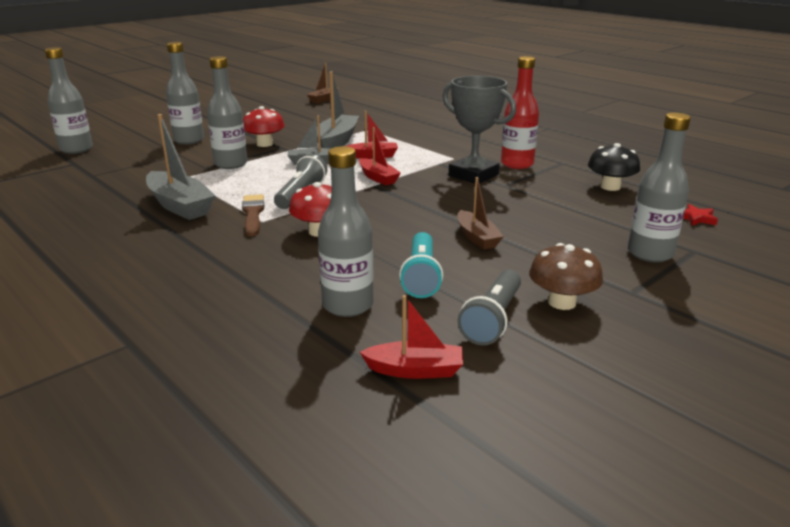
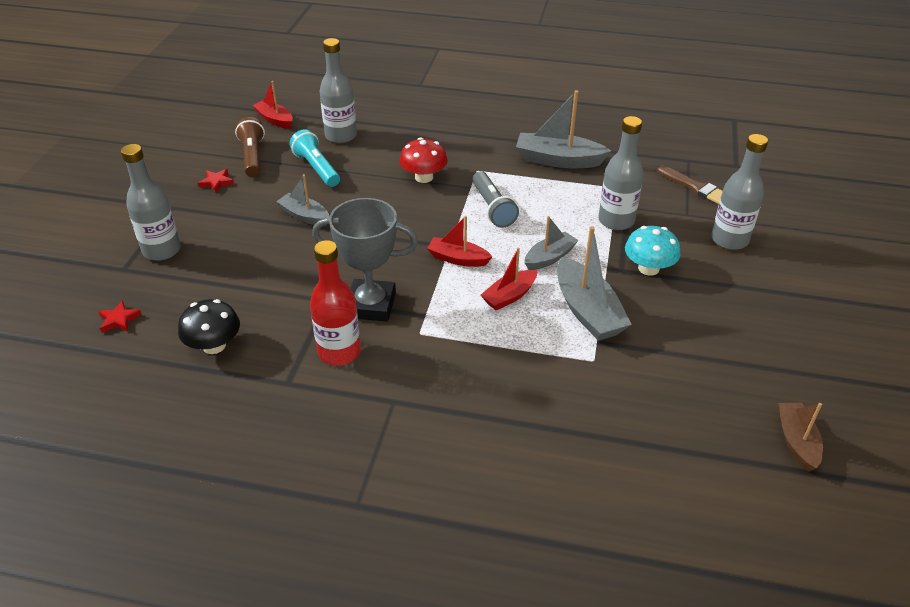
camera: 145 degrees right, 15 degrees up
grey bottle [45,47,93,154] -> none
brown brush [242,194,264,236] -> brown brush moved to [657,165,723,204]
red mushroom [243,106,285,147] -> turquoise mushroom [625,226,680,276]
red boat [360,295,463,379] -> red boat turned 75 degrees clockwise [253,81,293,129]
brown boat [458,177,504,250] -> grey boat [276,174,329,226]
grey flashlight [458,270,521,345] -> brown flashlight [235,117,265,177]
brown mushroom [529,243,603,310] -> red star [198,169,234,193]

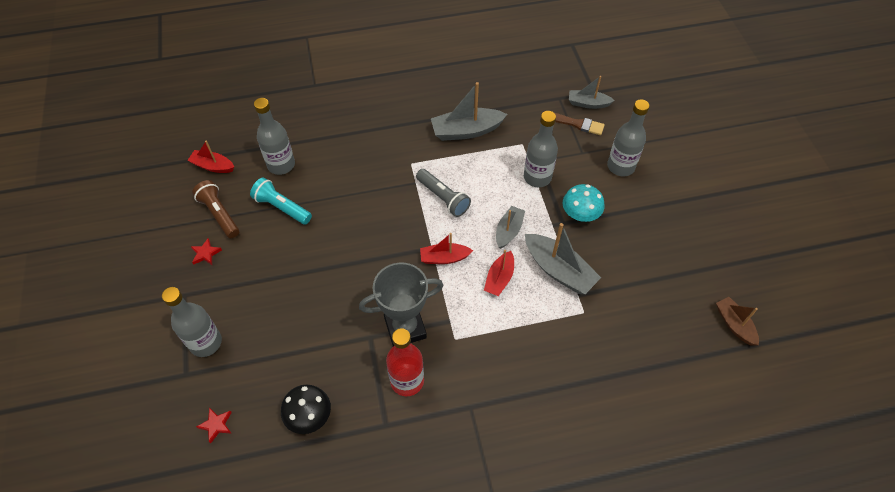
camera: 25 degrees left, 15 degrees up
grey boat [276,174,329,226] -> grey boat moved to [569,76,615,109]
red mushroom [399,137,448,183] -> none

